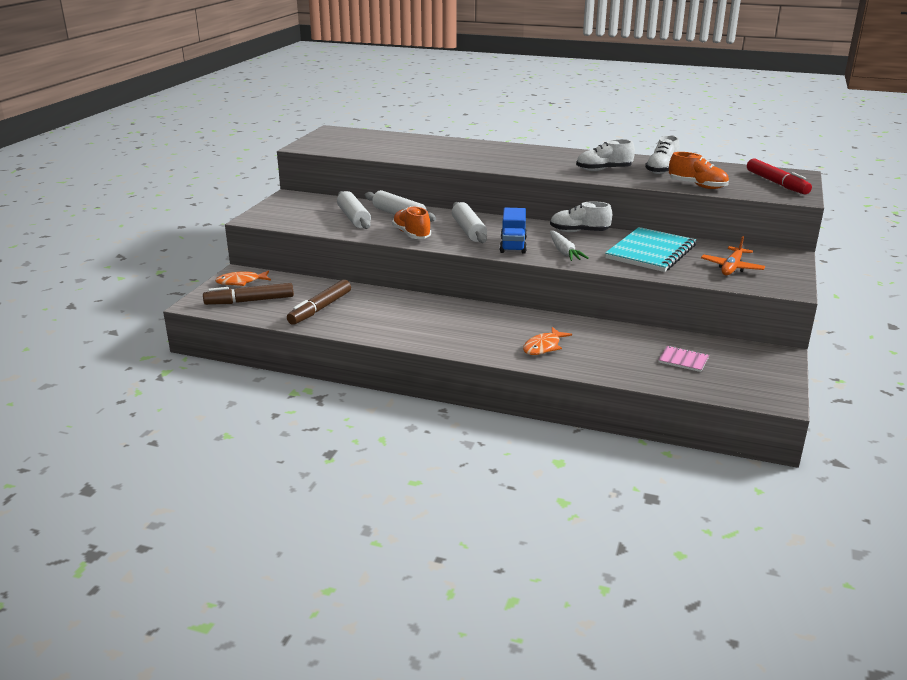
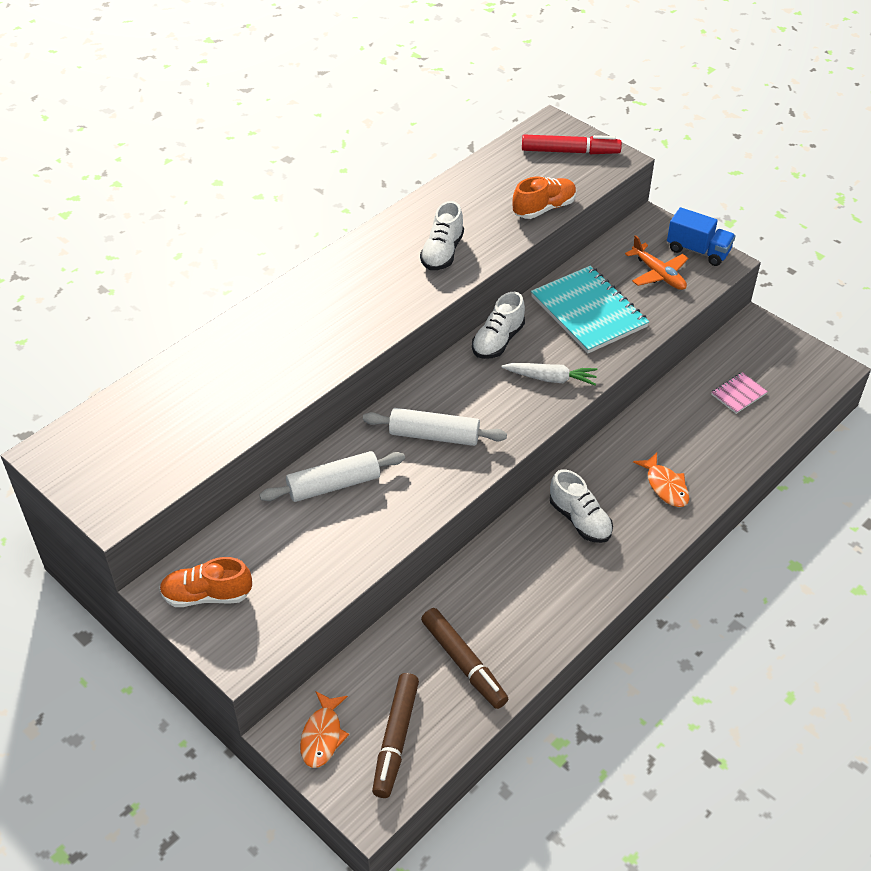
camera: 65 degrees left, 20 degrees up
white rolling pin [337,191,371,229] -> none
orange shoe [392,206,431,239] -> orange shoe moved to [160,557,252,607]
blue truck [500,208,527,254] -> blue truck moved to [667,207,736,266]
white shoe [645,135,679,174] -> white shoe moved to [550,469,613,543]

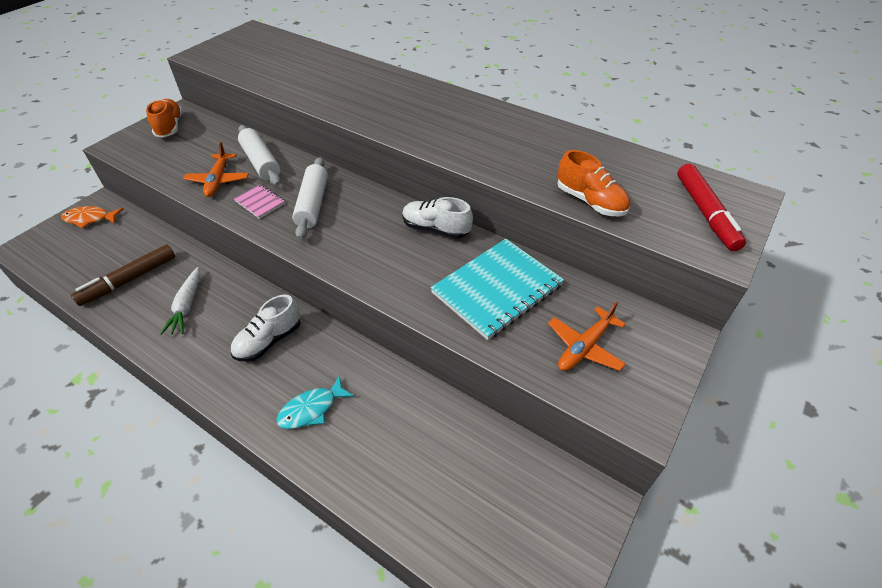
camera: 80 degrees right, 0 degrees up
brown marker [372,673,419,798] -> none
white shoe [420,201,464,270] -> none
white carrot [502,363,597,386] -> white carrot moved to [160,267,200,335]
orange fish [633,453,689,507] -> turquoise fish [276,375,354,429]
blue truck [667,207,736,266] -> none
pink notebook [711,372,768,414] -> pink notebook moved to [234,184,285,219]
none -> orange plane [183,142,249,197]

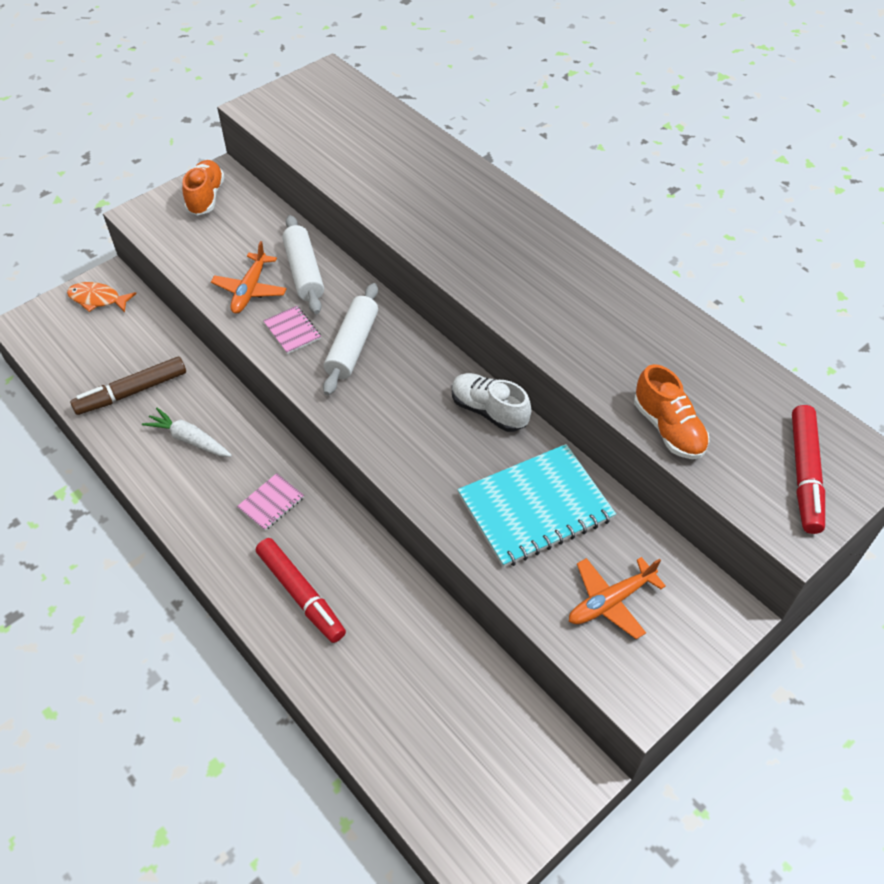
camera: 15 degrees right, 5 degrees up
white carrot [160,267,200,335] -> white carrot turned 105 degrees clockwise [142,408,232,457]
white shoe [230,295,301,362] -> pink notebook [237,473,304,531]
turquoise fish [276,375,354,429] -> red marker [256,538,346,643]

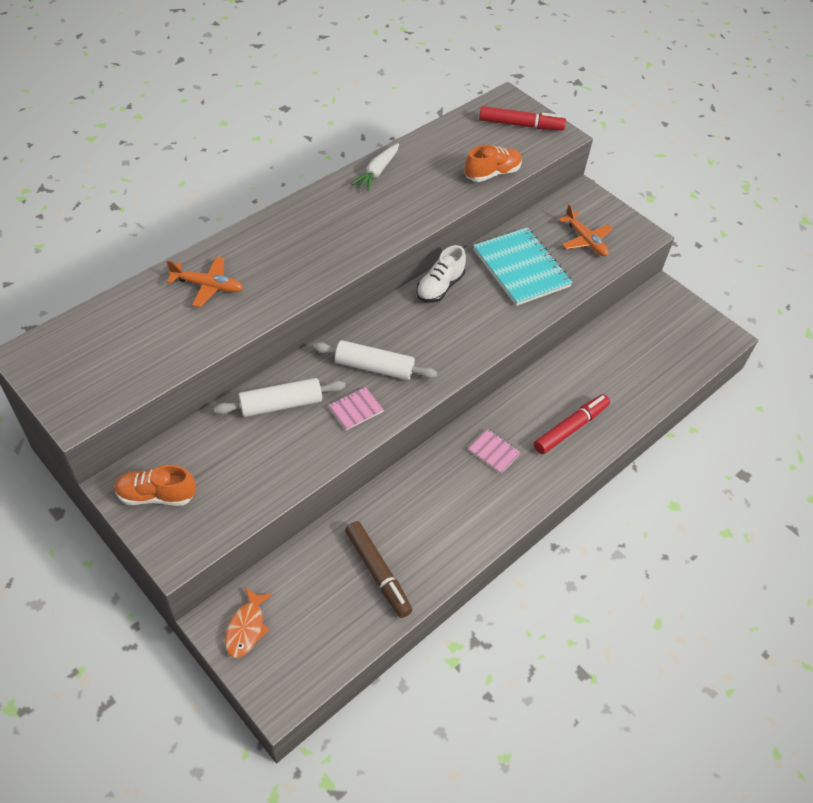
camera: 95 degrees left, 0 degrees up
white carrot [142,408,232,457] -> white carrot moved to [351,143,399,191]
orange plane [211,241,287,313] -> orange plane moved to [167,257,243,307]

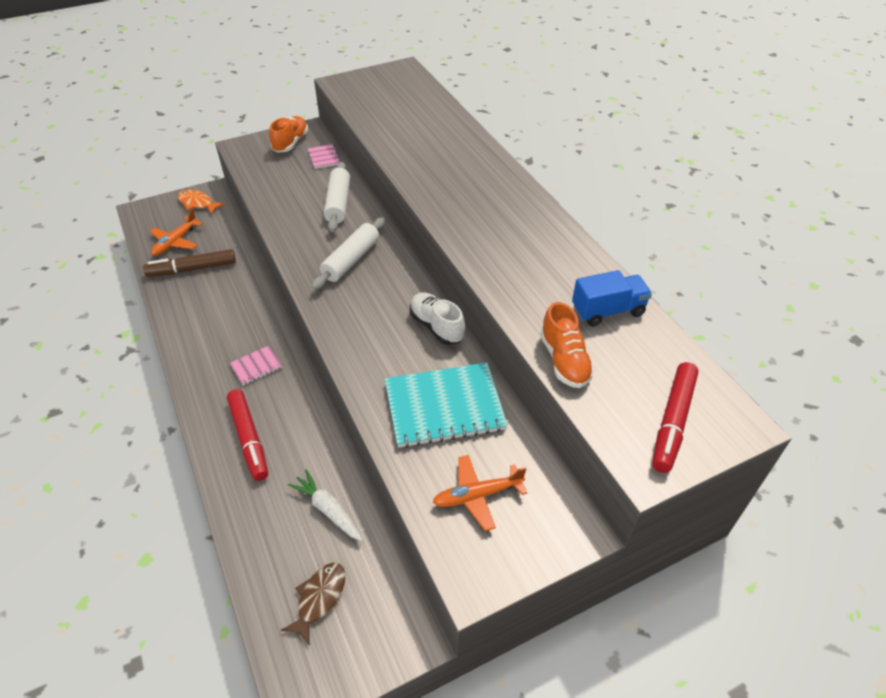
camera: 110 degrees right, 5 degrees down
orange plane [167,257,243,307] -> orange plane moved to [150,209,203,256]
pink notebook [328,387,384,430] -> pink notebook moved to [307,144,341,169]
white carrot [351,143,399,191] -> white carrot moved to [288,470,363,542]
none -> brown fish [281,562,345,646]
none -> blue truck [572,270,652,327]

